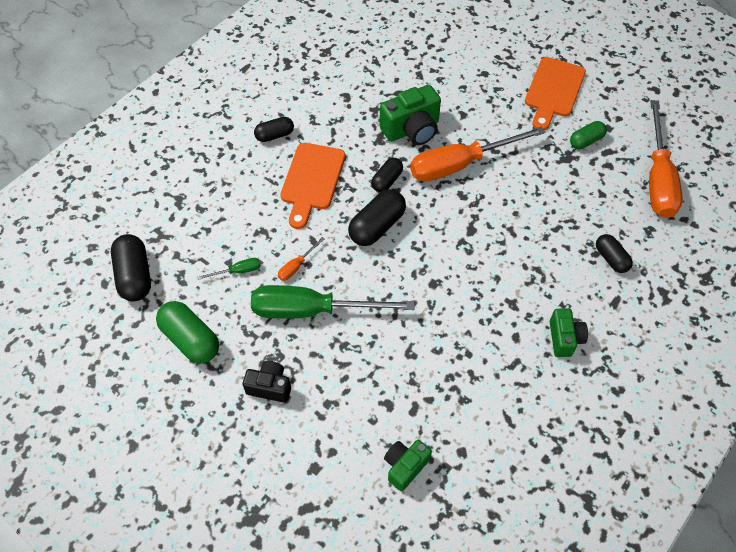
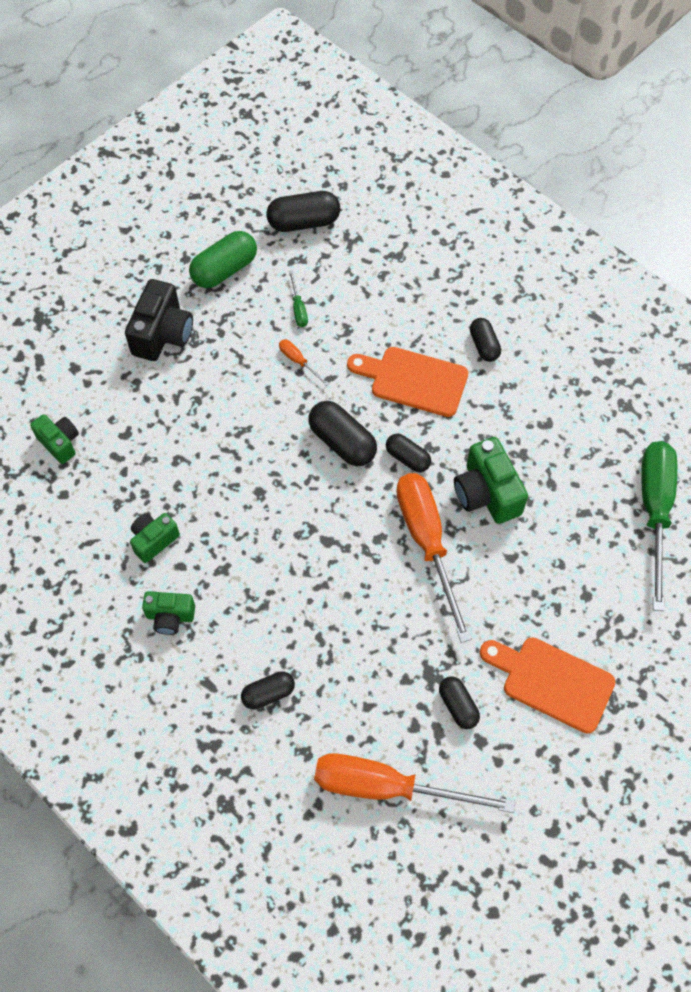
camera: 95 degrees right, 5 degrees up
black camera [242,361,291,403] -> black camera [125,279,193,361], size x1.61
green screwdriver [251,285,414,319] -> green screwdriver moved to [641,441,677,611]
green capsule [570,121,607,149] -> black capsule [439,676,480,729]
none -> green camera [130,513,180,563]

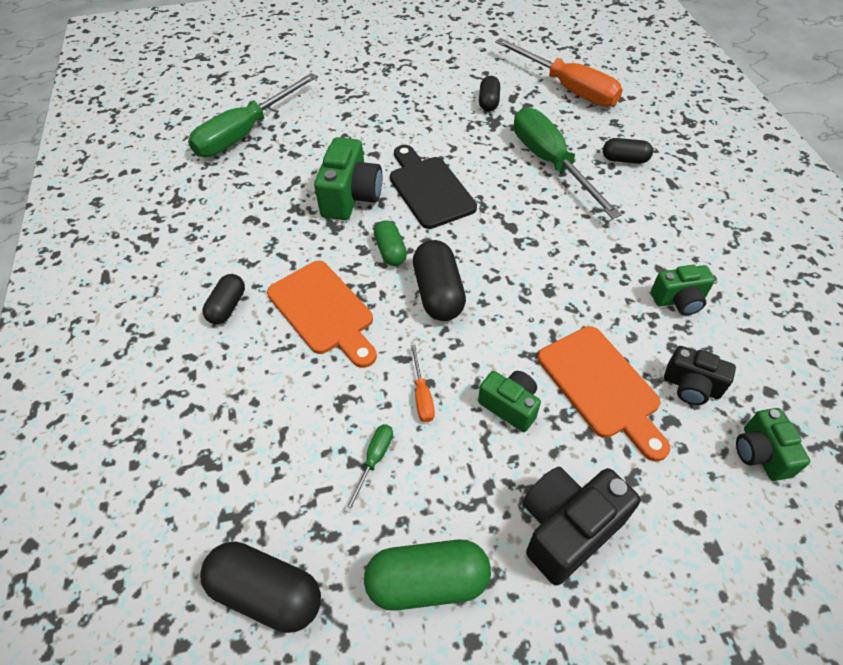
camera: 145 degrees left, 10 degrees down
green camera [142,591,195,635] -> green camera moved to [478,371,541,432]
black capsule [386,434,431,472] -> green capsule [374,220,407,266]
orange screwdriver [396,473,472,643] -> black cutting board [390,145,477,229]
orange cutting board [480,638,615,733] -> orange cutting board moved to [538,326,670,462]
none -> green screwdriver [514,107,622,219]
none -> black camera [664,346,736,405]

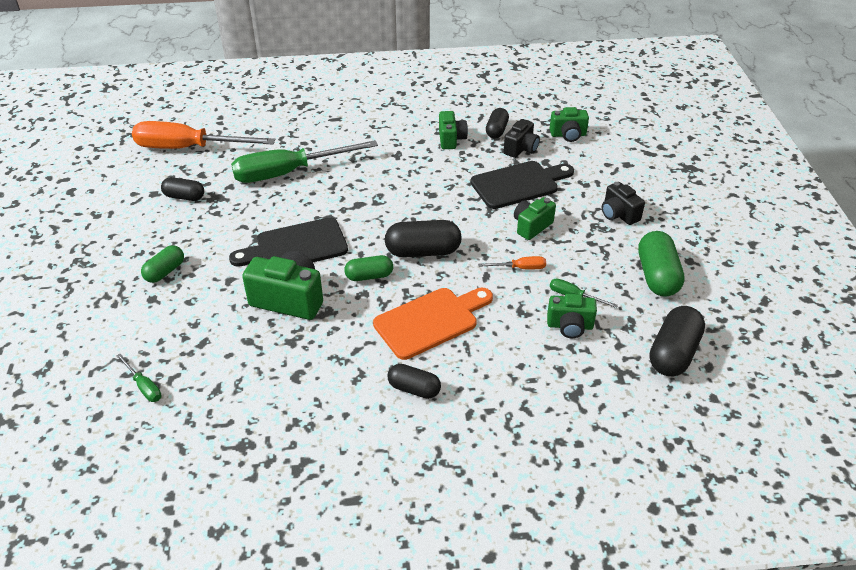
camera: 85 degrees left, 10 degrees down
green screwdriver [188,73,317,157] -> green screwdriver [117,354,161,402], size x0.41
orange screwdriver [495,38,623,107] -> orange screwdriver turned 135 degrees counterclockwise [132,121,275,149]
black camera [522,467,640,585] -> black camera [602,182,645,225], size x0.62
orange cutting board [538,326,670,462] -> black cutting board [470,161,574,209]
black capsule [603,138,653,164] -> black capsule moved to [486,108,509,138]
none -> green capsule [141,245,184,283]
none -> green camera [547,294,597,338]

